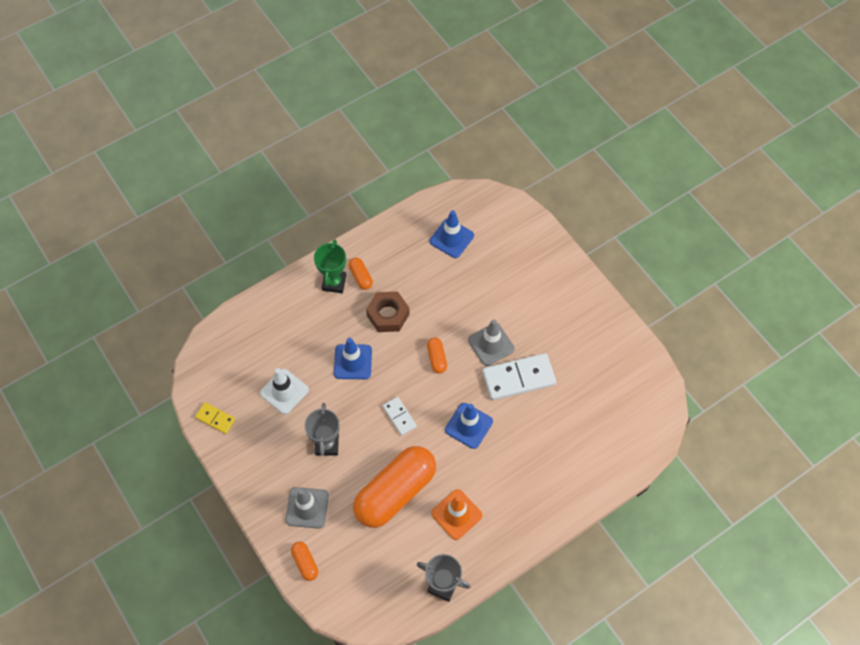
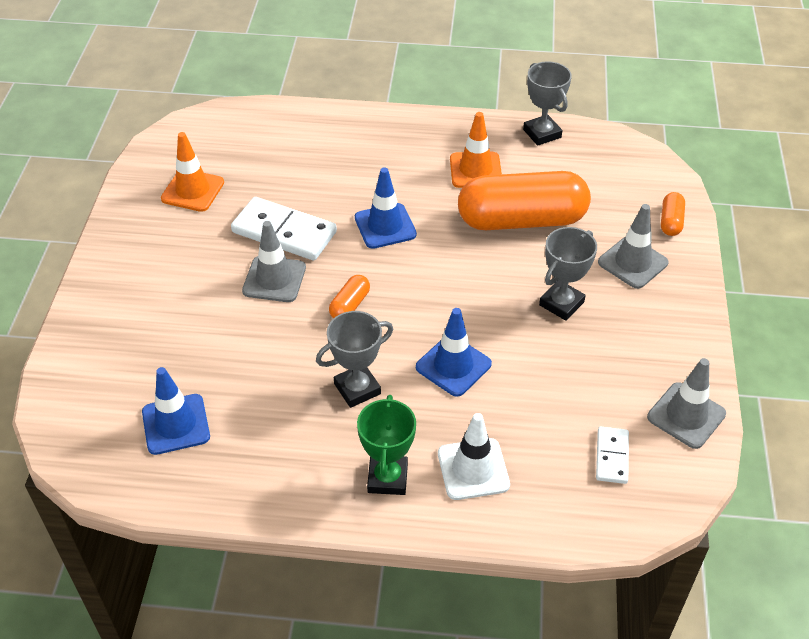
camera: 140 degrees left, 15 degrees down
yellow domino [195,402,236,434] -> grey traffic cone [647,358,726,449]
white traffic cone [260,368,309,414] -> white traffic cone moved to [438,413,510,500]
green trophy [314,239,346,293] -> green trophy turned 45 degrees counterclockwise [357,395,416,495]
orange capsule [349,257,373,290] -> none
brown nut [366,291,410,332] -> grey trophy [316,311,393,408]
white domino [383,397,417,436] -> white domino moved to [596,427,629,484]
none -> orange traffic cone [161,132,224,212]

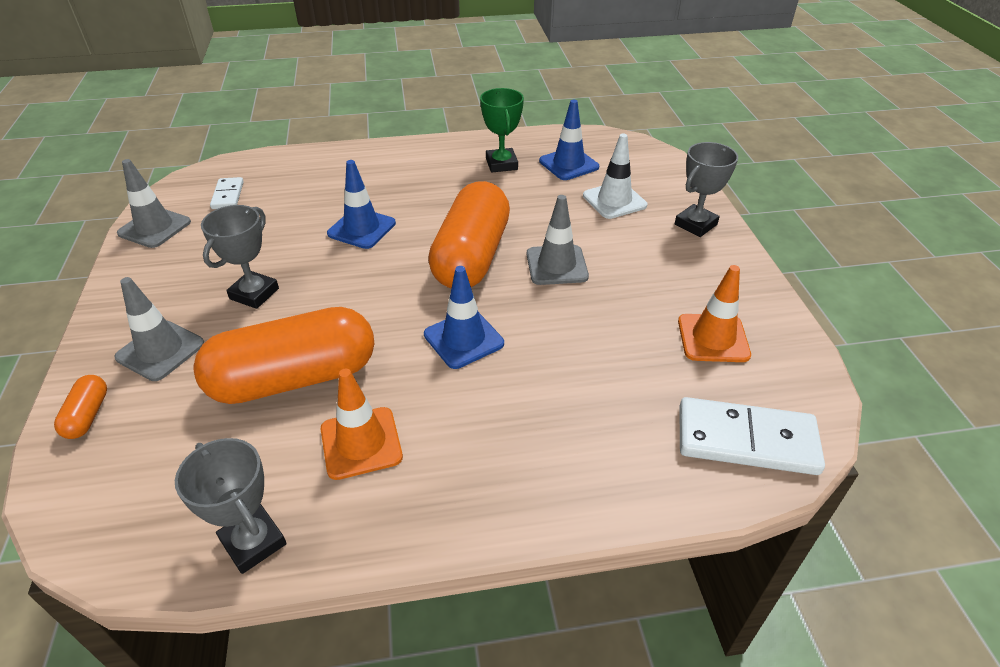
camera: 165 degrees right, 5 degrees down
white domino [231,197,337,260] -> white domino moved to [679,397,825,475]
grey trophy [316,311,393,408] -> grey trophy moved to [675,142,738,237]
orange capsule [329,275,370,318] -> orange capsule [428,181,510,288], size x2.43
green trophy [357,395,416,495] -> green trophy moved to [480,88,524,173]
white traffic cone [438,413,510,500] -> white traffic cone moved to [583,134,647,219]

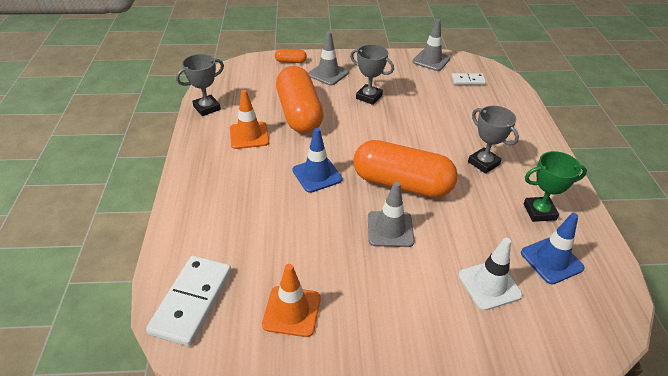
camera: 95 degrees right, 0 degrees up
blue traffic cone [327,160,396,249] -> none
grey trophy [675,142,738,237] -> grey trophy moved to [468,106,519,174]

